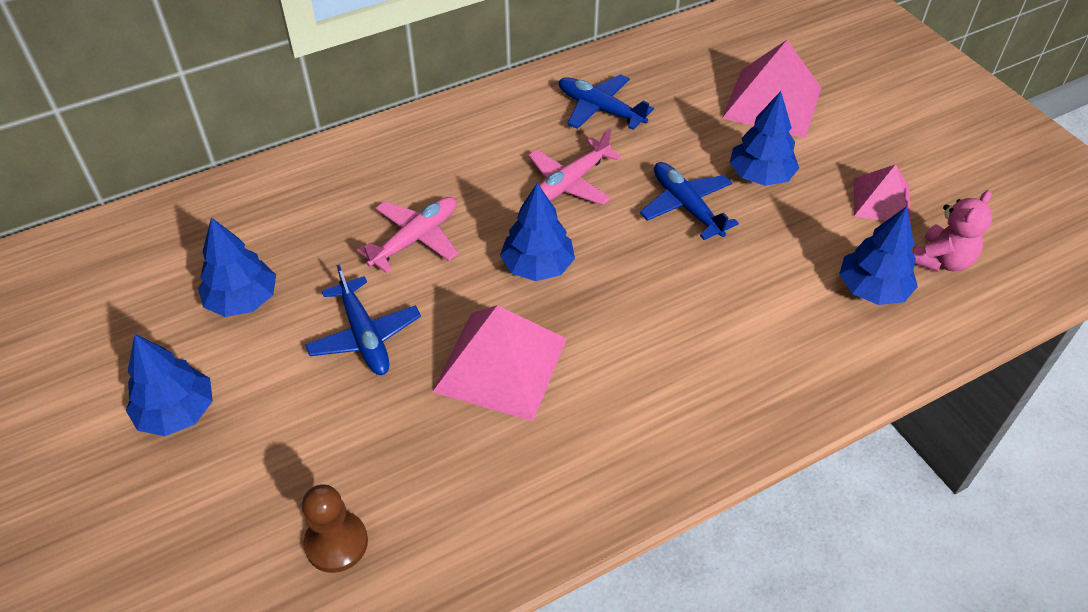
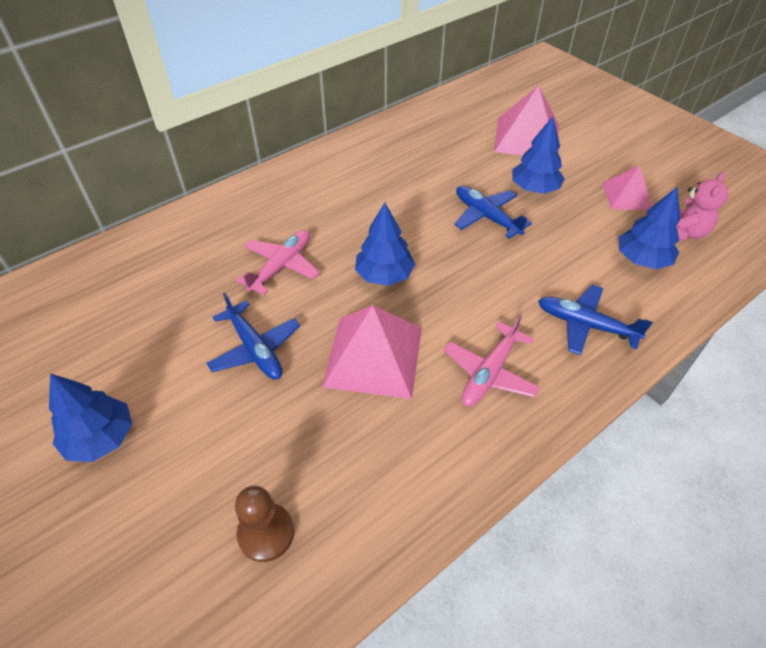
camera: 10 degrees left, 0 degrees up
blue tree [198,217,276,317] -> none
pink plane [528,128,622,205] -> pink plane moved to [443,314,540,407]
blue plane [559,74,654,130] -> blue plane moved to [538,285,653,355]

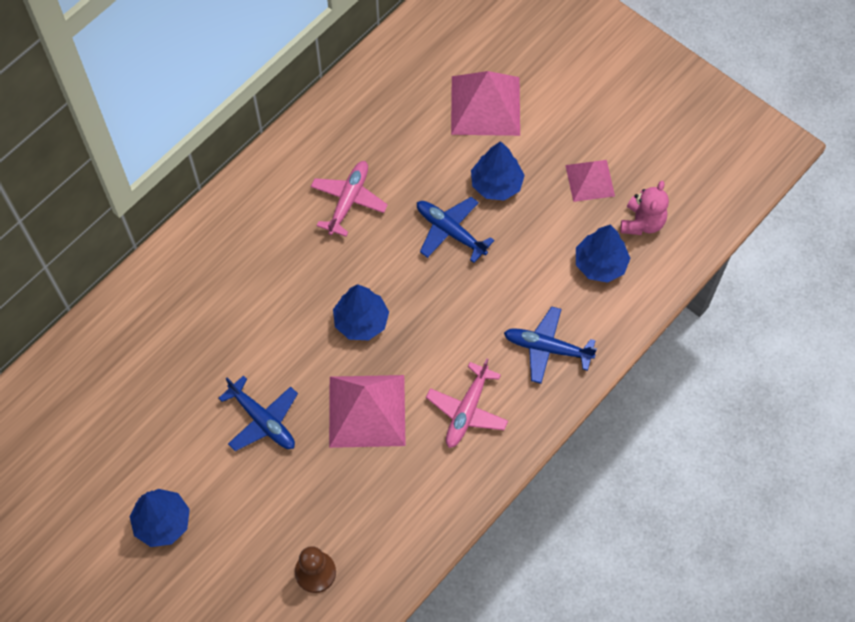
camera: 10 degrees left, 15 degrees up
pink plane [236,230,320,295] -> pink plane moved to [310,161,388,237]

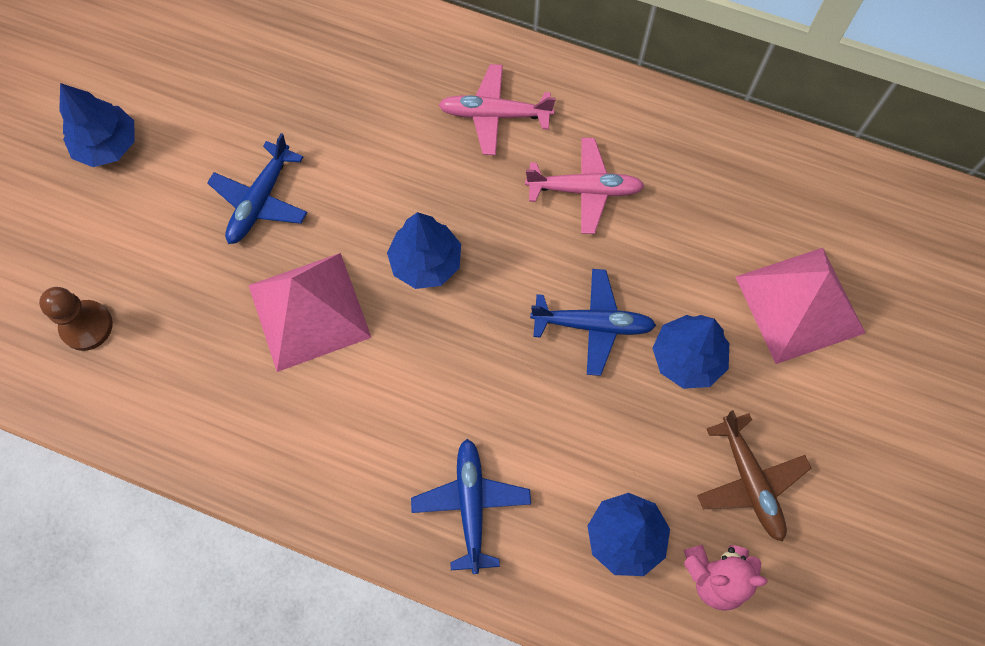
camera: 70 degrees right, 5 degrees up
blue plane [417,197,494,263] -> blue plane turned 75 degrees clockwise [530,269,656,376]
pink plane [426,358,508,448] -> pink plane moved to [438,64,556,155]
pink pyramid [565,160,615,202] -> brown plane [697,410,811,542]

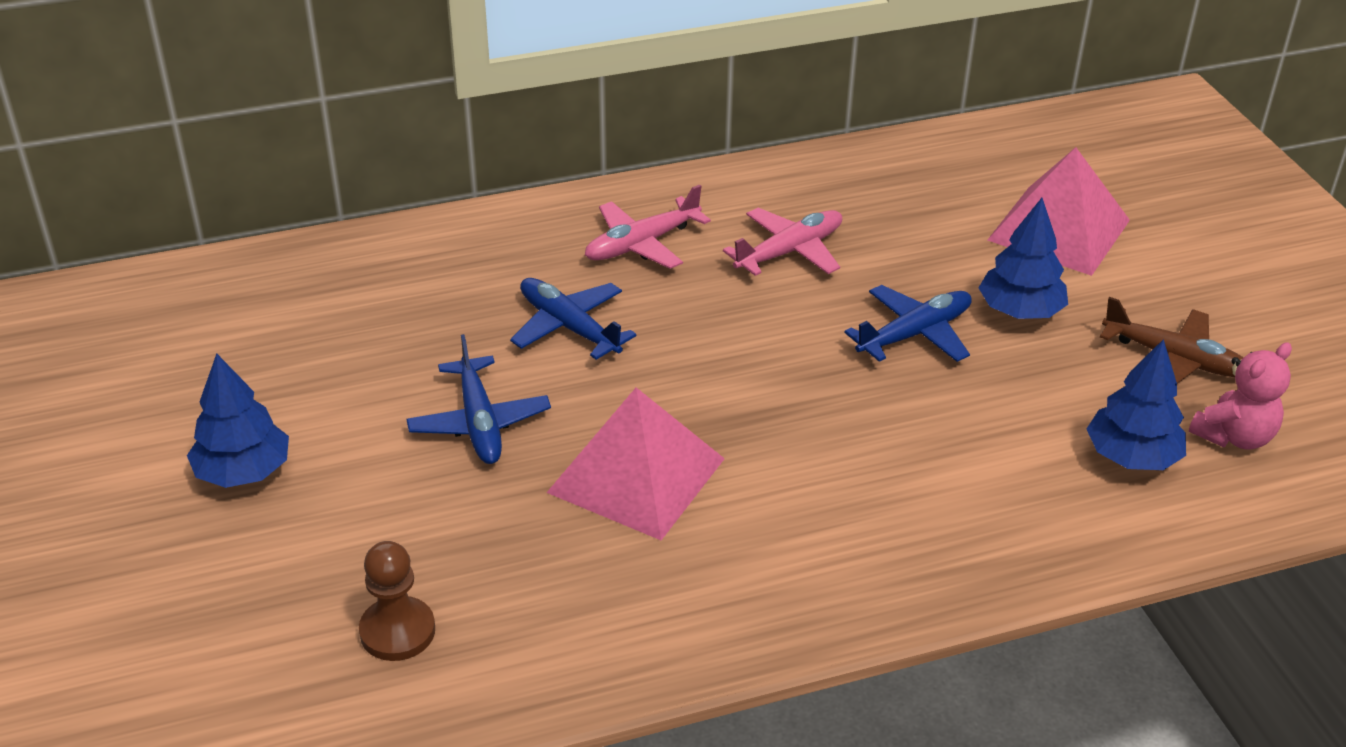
camera: 40 degrees left, 30 degrees down
blue tree [387,212,461,289] -> none
blue plane [411,439,531,574] -> blue plane moved to [510,278,637,360]

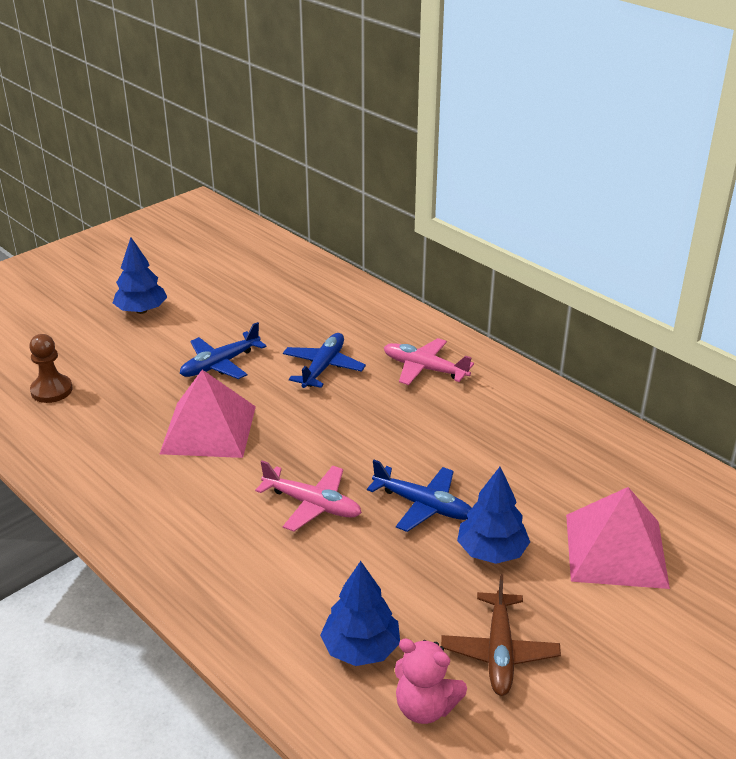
camera: 65 degrees right, 5 degrees down
pink plane [723,208,842,276] -> pink plane moved to [255,460,362,532]

